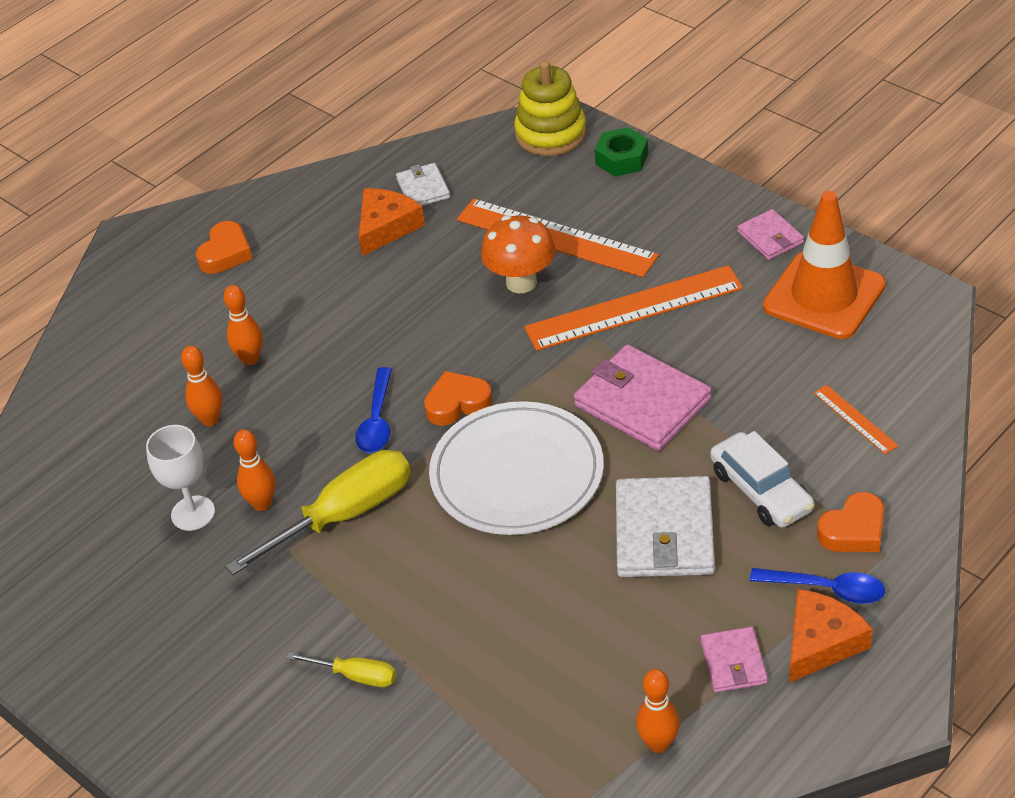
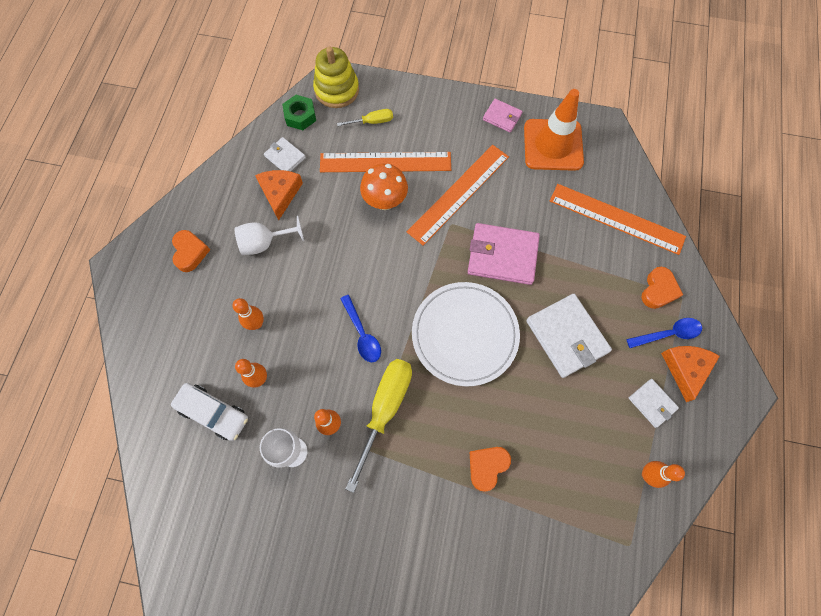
camera: 35 degrees left, 25 degrees up
yellow screwdriver [286,652,396,687] -> yellow screwdriver moved to [337,109,393,126]
orange heart [424,371,493,426] -> orange heart moved to [469,447,511,492]
green nut [594,127,648,176] -> green nut moved to [282,95,316,130]
pink wallet [701,627,768,693] -> white wallet [629,379,679,428]
white car [710,431,815,528] -> white car moved to [171,383,248,441]
orange ruler [814,385,898,454] -> orange ruler [550,184,686,255], size x2.21
none -> white goblet [234,216,304,255]

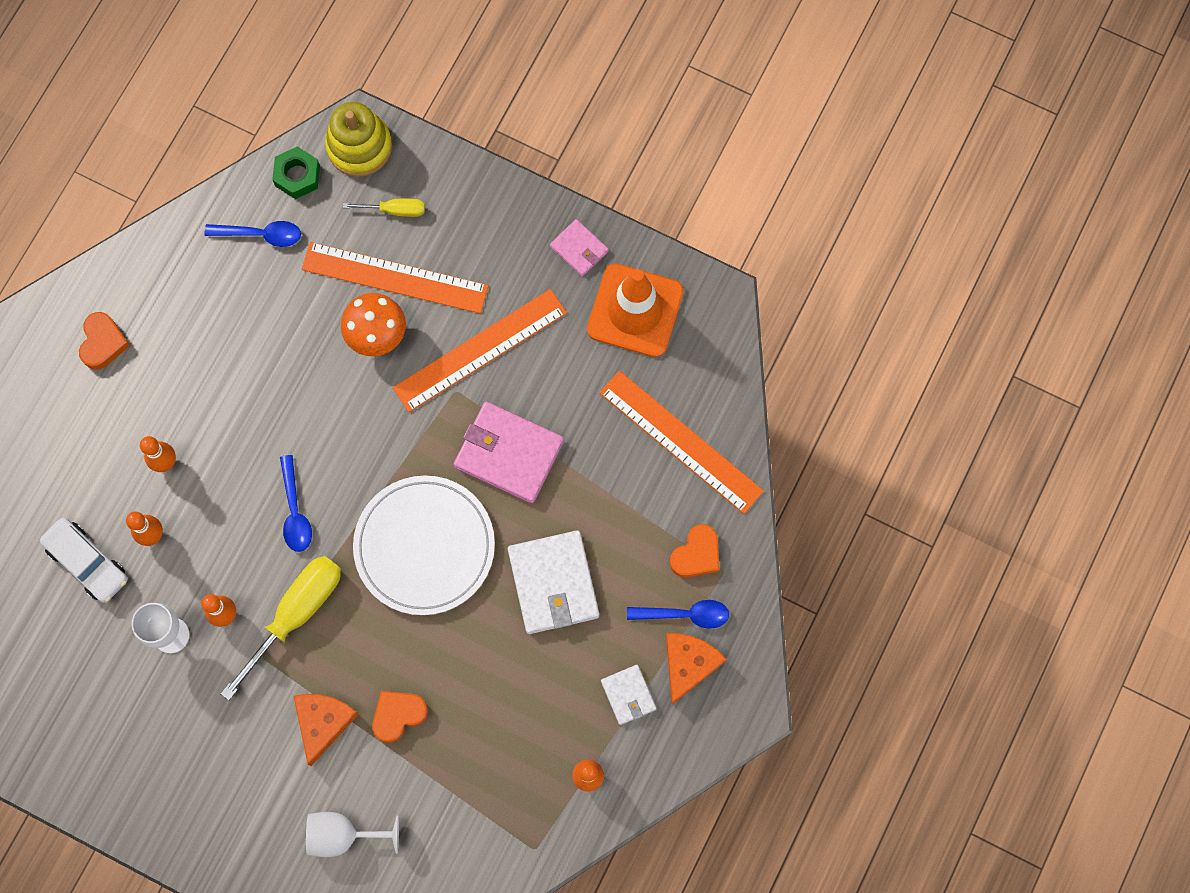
camera: 15 degrees right, 5 degrees up
white goblet [234,216,304,255] -> white goblet moved to [306,812,399,857]
orange cheese [255,170,303,220] -> orange cheese moved to [294,694,359,766]
white wallet [264,137,306,171] -> blue spoon [205,221,301,247]

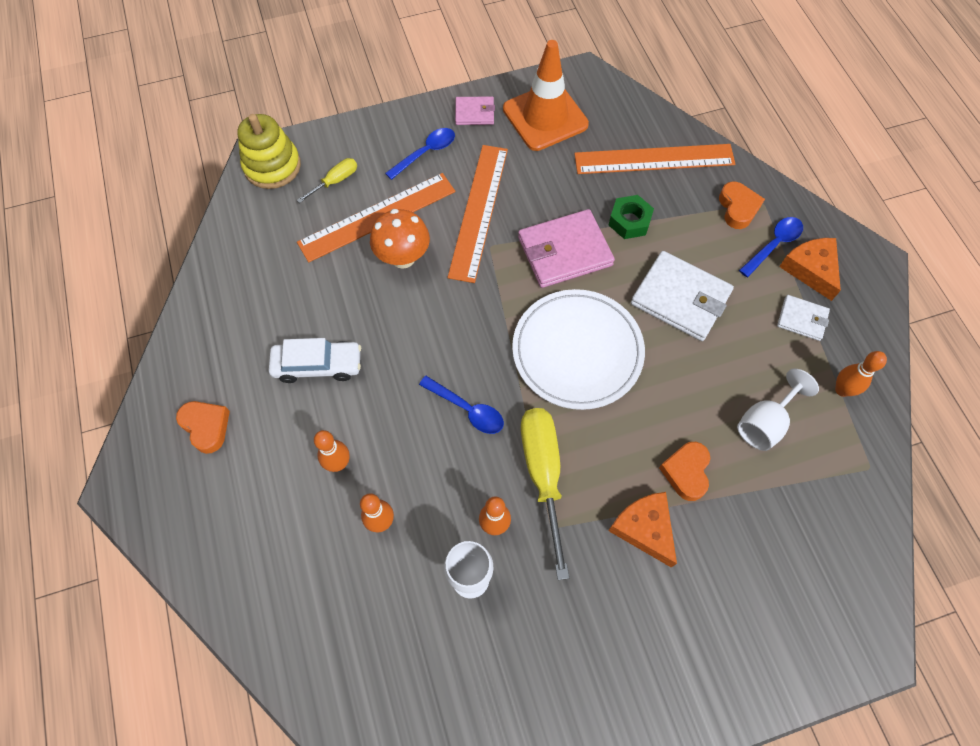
camera: 45 degrees left, 10 degrees down
white car [40,518,128,603] -> white car moved to [269,338,361,383]
blue spoon [205,221,301,247] -> blue spoon moved to [385,128,455,180]
green nut [272,146,320,199] -> green nut moved to [609,195,654,239]
white goblet [306,812,399,857] -> white goblet moved to [737,369,819,451]

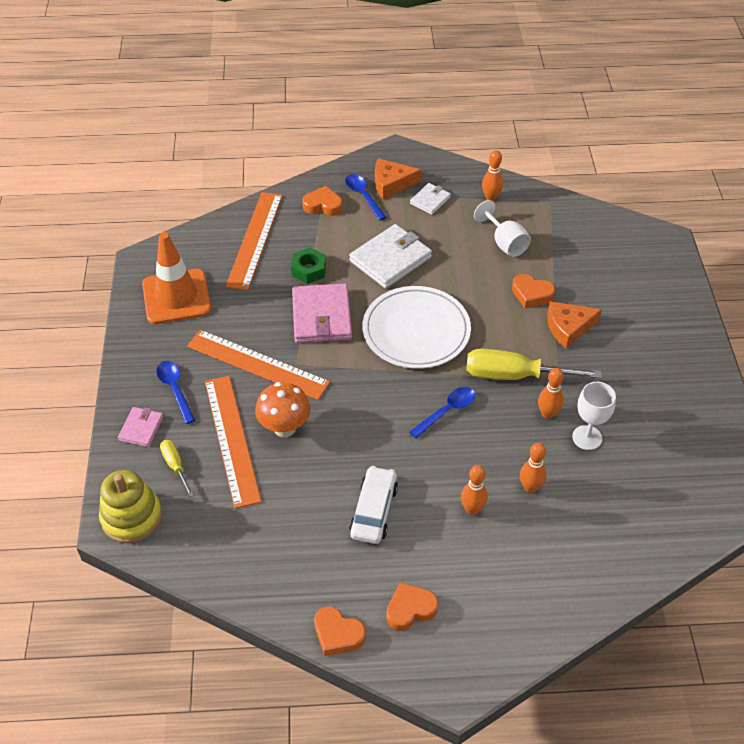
camera: 75 degrees left, 15 degrees down
pink wallet [455,97,495,125] -> pink wallet moved to [118,407,163,447]
none -> orange heart [314,606,366,656]

